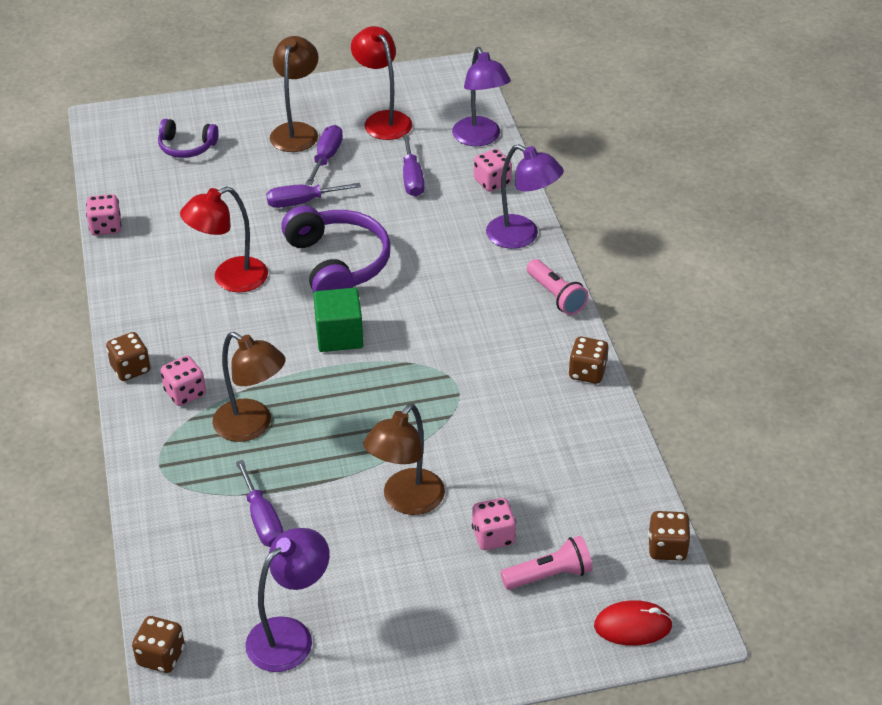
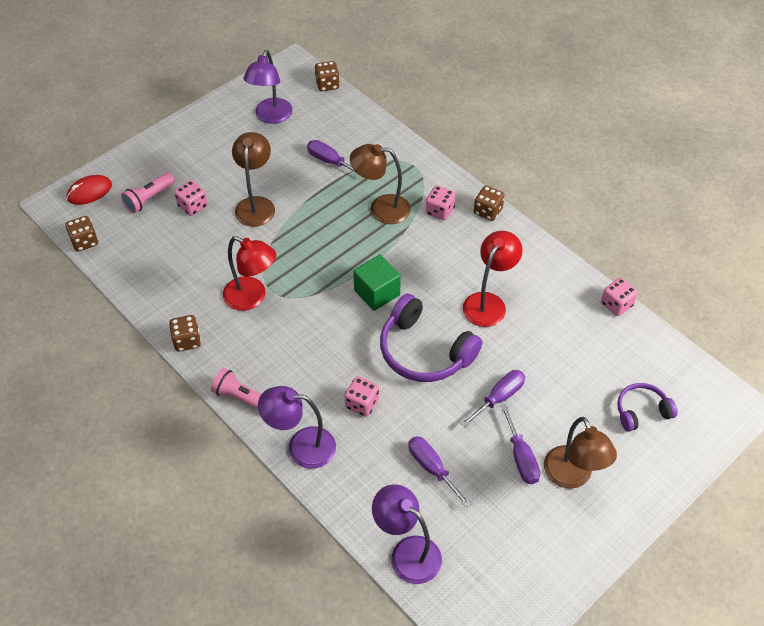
camera: 150 degrees right, 10 degrees up
red lamp [351,26,412,140] -> red lamp moved to [223,236,276,311]
pink dice [474,149,512,192] -> pink dice moved to [344,376,379,417]

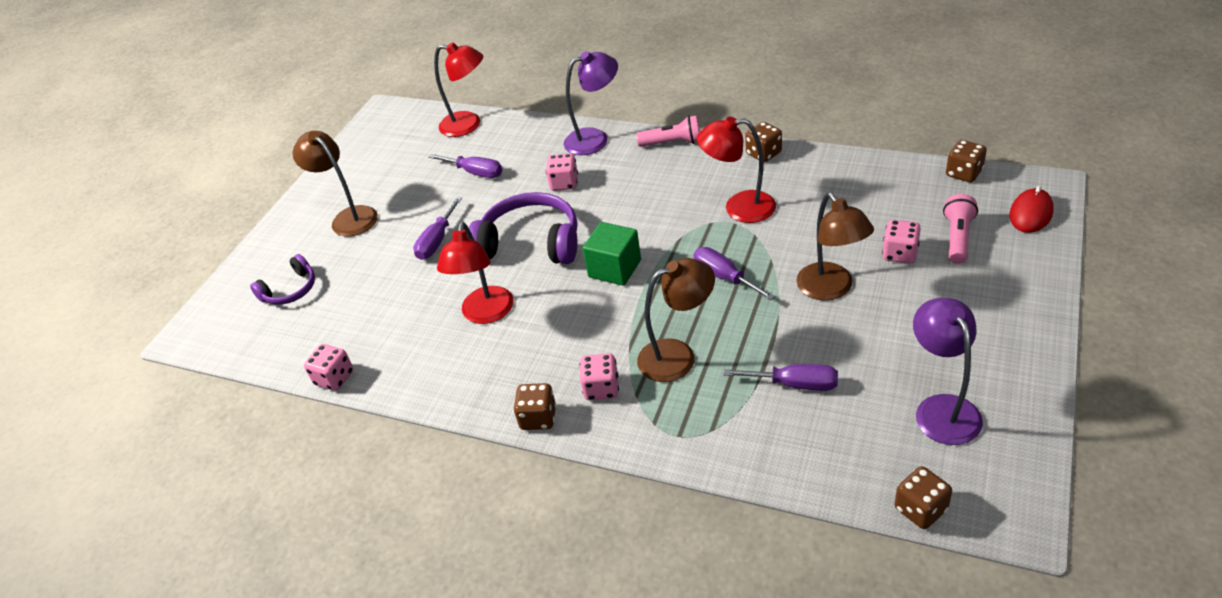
camera: 160 degrees right, 10 degrees down
purple lamp [372,484,442,584] -> red lamp [434,42,483,137]
purple screwdriver [501,405,540,484] -> purple screwdriver moved to [694,247,775,300]

